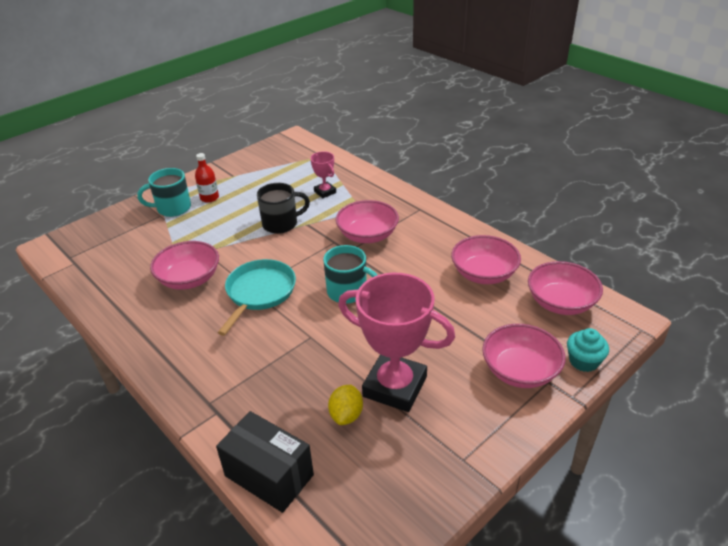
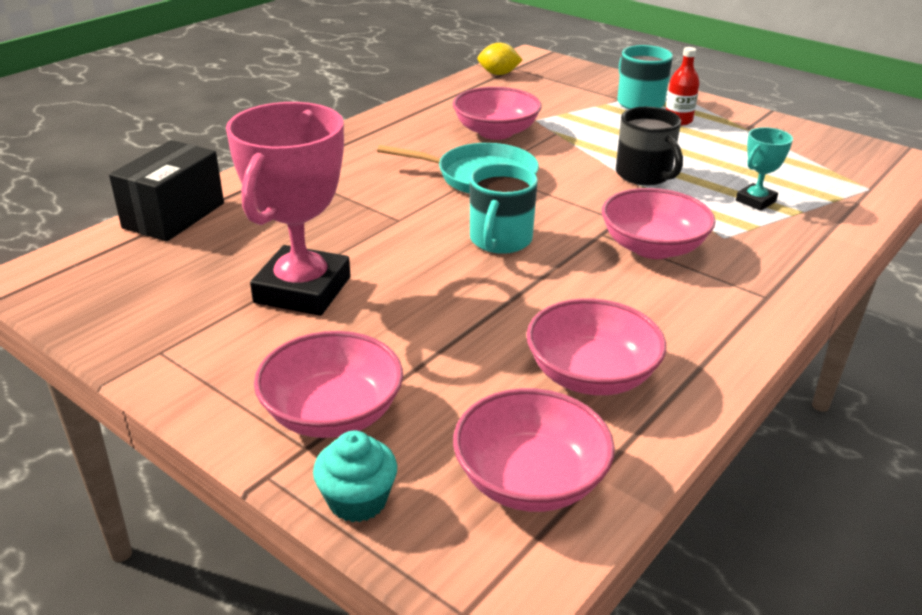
camera: 80 degrees right, 5 degrees down
pink trophy [310,151,336,198] -> turquoise trophy [736,127,793,211]
yellow lemon [328,385,363,425] -> yellow lemon moved to [477,43,523,75]

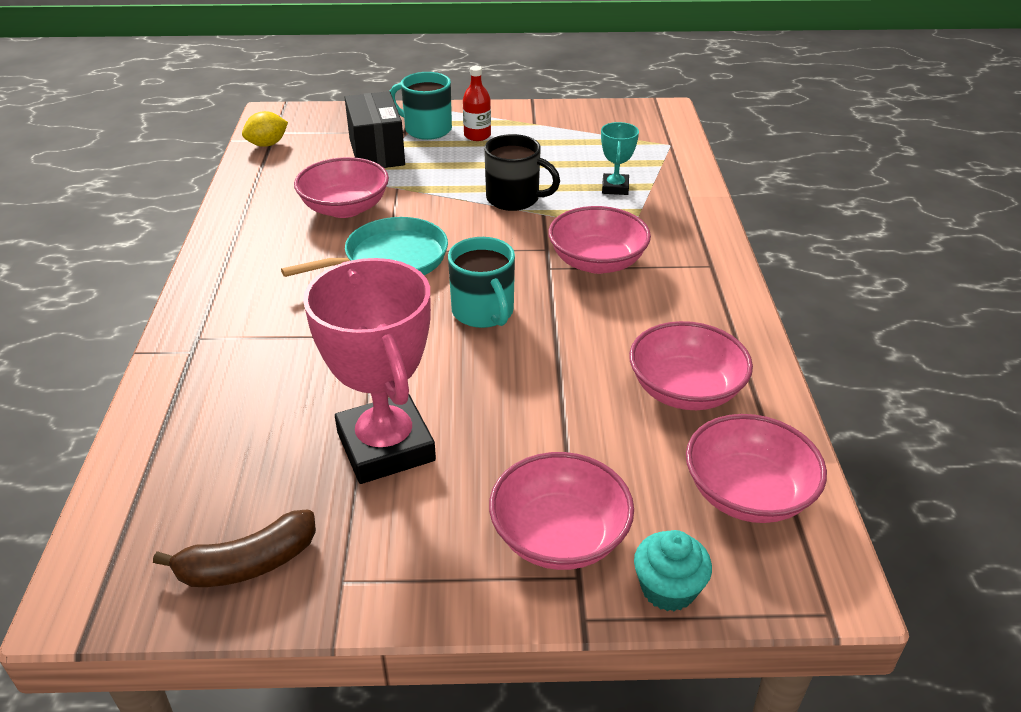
camera: 40 degrees left, 5 degrees up
black box [109,140,224,242] -> black box moved to [345,91,405,168]
none -> brown banana [153,510,316,587]

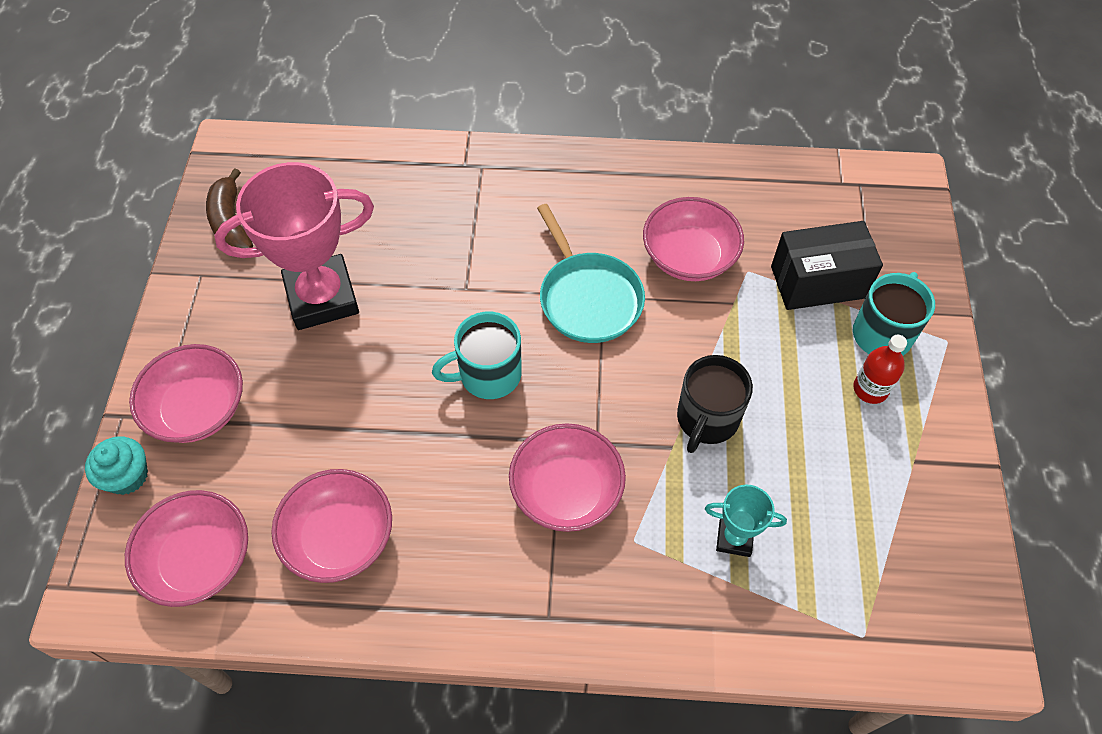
camera: 95 degrees right, 20 degrees up
yellow lemon [242,111,288,147] -> none

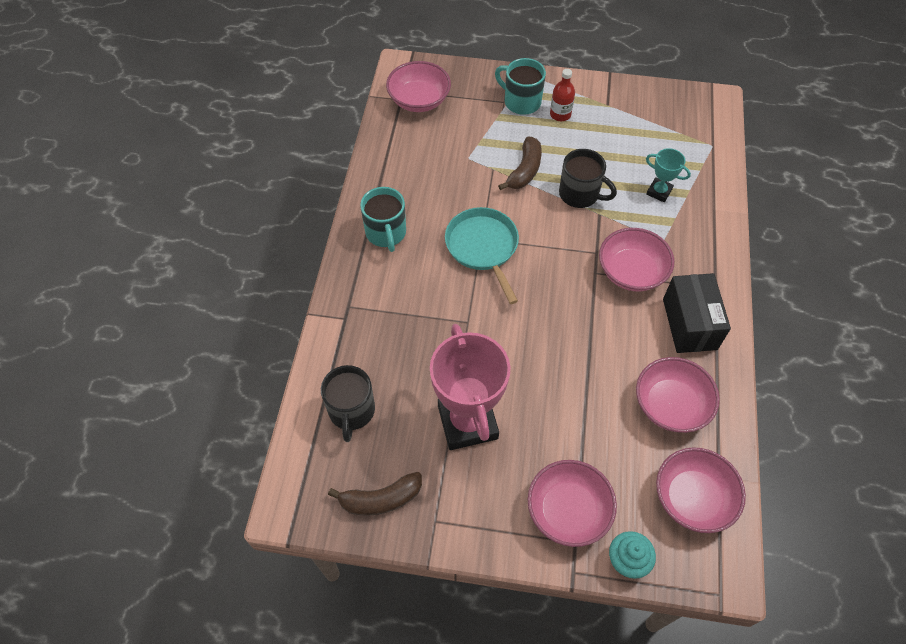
camera: 85 degrees left, 0 degrees up
turquoise mug [432,312,522,399] -> turquoise mug moved to [360,187,406,252]
turquoise pan [537,204,645,343] -> turquoise pan turned 90 degrees counterclockwise [445,207,519,304]
pink bowl [643,197,744,281] -> pink bowl moved to [386,61,451,112]
turquoise trophy [705,485,787,557] -> turquoise trophy turned 75 degrees counterclockwise [646,148,691,202]
black box [771,221,883,310] -> black box moved to [663,273,731,353]
none -> black mug [321,365,375,442]
none -> brown banana [498,136,542,190]

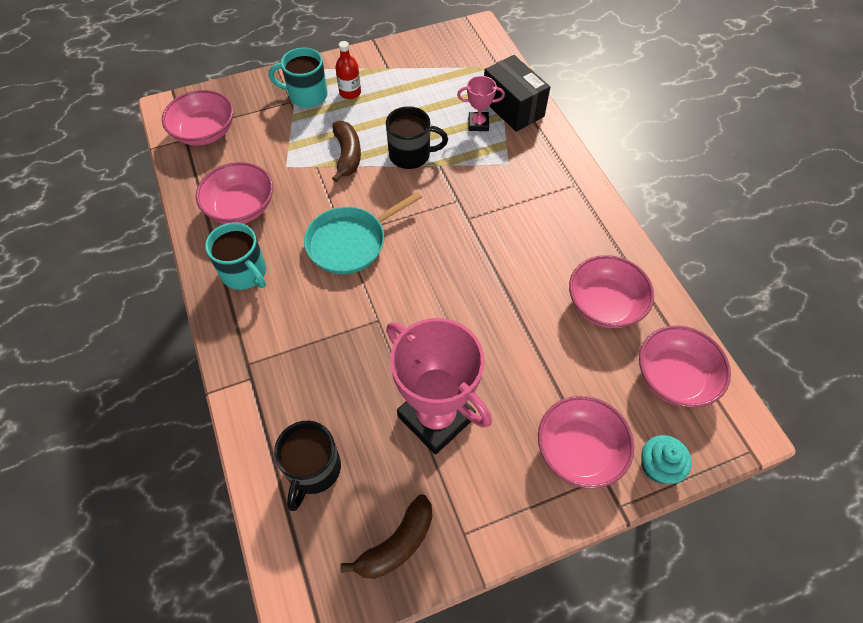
camera: 30 degrees left, 0 degrees up
black mug [321,365,375,442] -> black mug turned 45 degrees clockwise [274,421,341,511]
turquoise pan [445,207,519,304] -> turquoise pan turned 75 degrees counterclockwise [304,192,422,274]
pink bowl [599,228,674,291] -> pink bowl moved to [196,162,273,224]
turquoise trophy [646,148,691,202] -> pink trophy [457,76,505,131]
black box [663,273,731,353] -> black box moved to [484,55,550,132]

